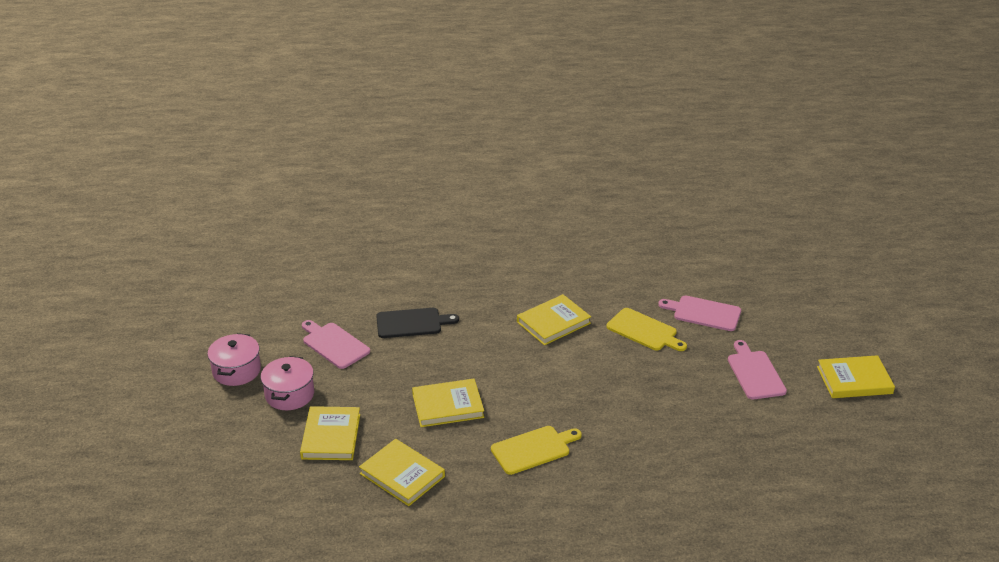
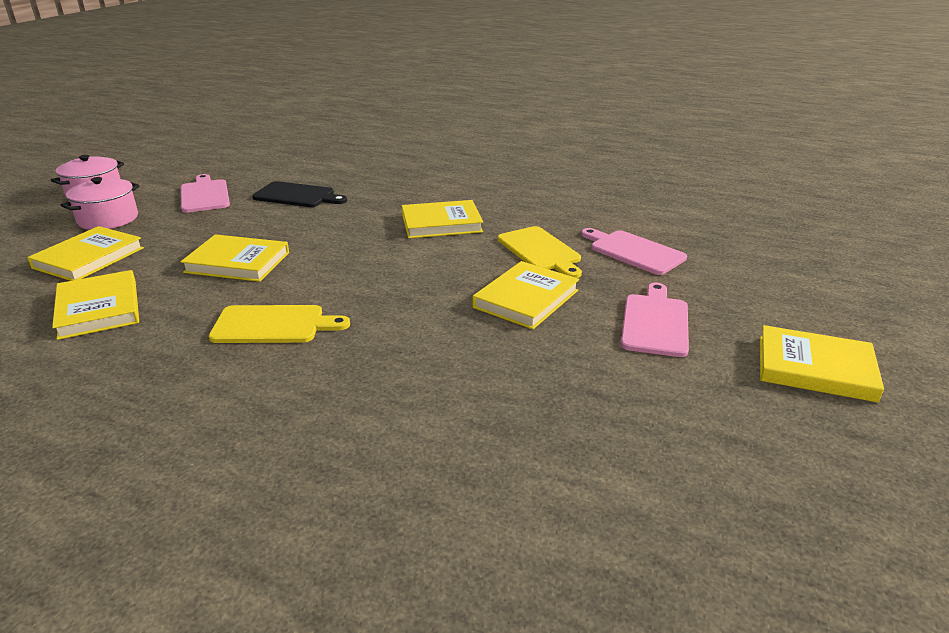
camera: 25 degrees right, 5 degrees down
none -> yellow book [473,261,579,329]

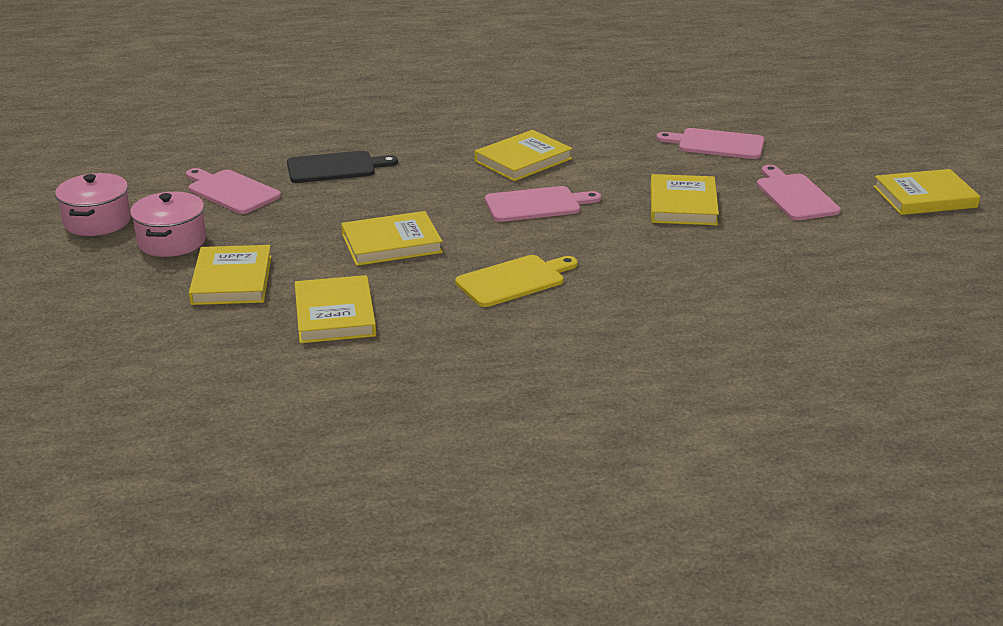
camera: 30 degrees left, 0 degrees up
yellow book [52,270,139,340] -> yellow book turned 45 degrees clockwise [295,275,376,343]
yellow cutting board [498,226,582,278] -> none
none -> pink cutting board [485,186,601,222]

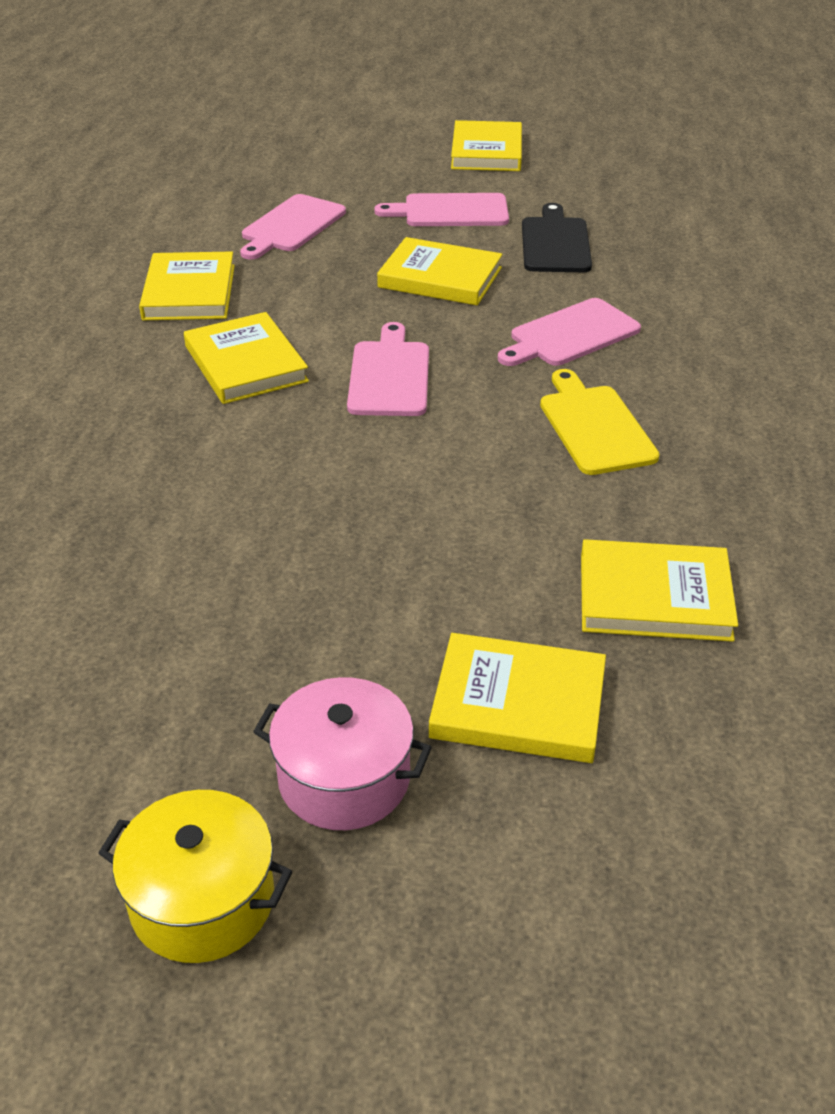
camera: 75 degrees left, 10 degrees up
pink pot [55,173,131,236] -> yellow pot [98,790,292,963]
pink cutting board [186,168,281,214] -> pink cutting board moved to [498,298,641,366]
black cutting board [287,151,398,183] -> black cutting board moved to [522,203,592,272]
yellow book [341,211,443,266] -> yellow book moved to [139,251,235,320]

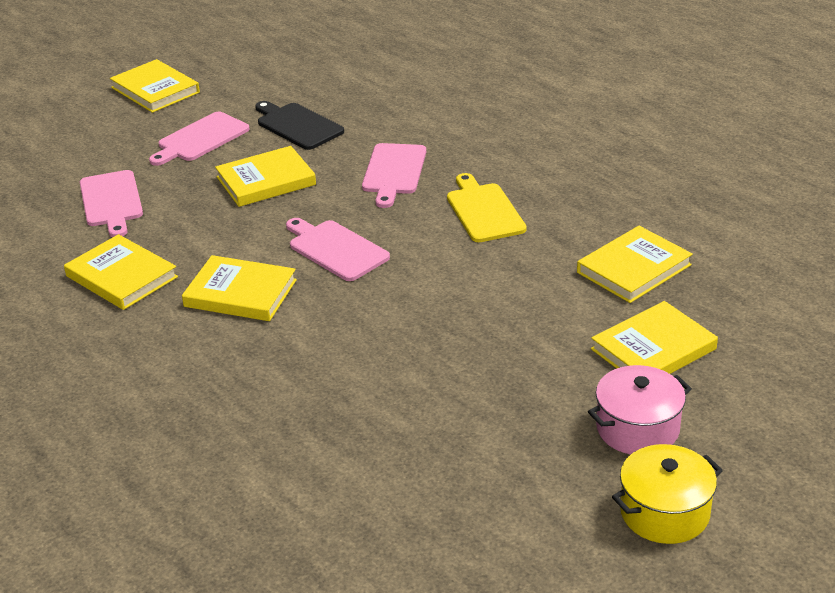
camera: 45 degrees left, 5 degrees down
yellow cutting board [540,369,660,475] -> yellow cutting board turned 45 degrees clockwise [447,173,527,242]

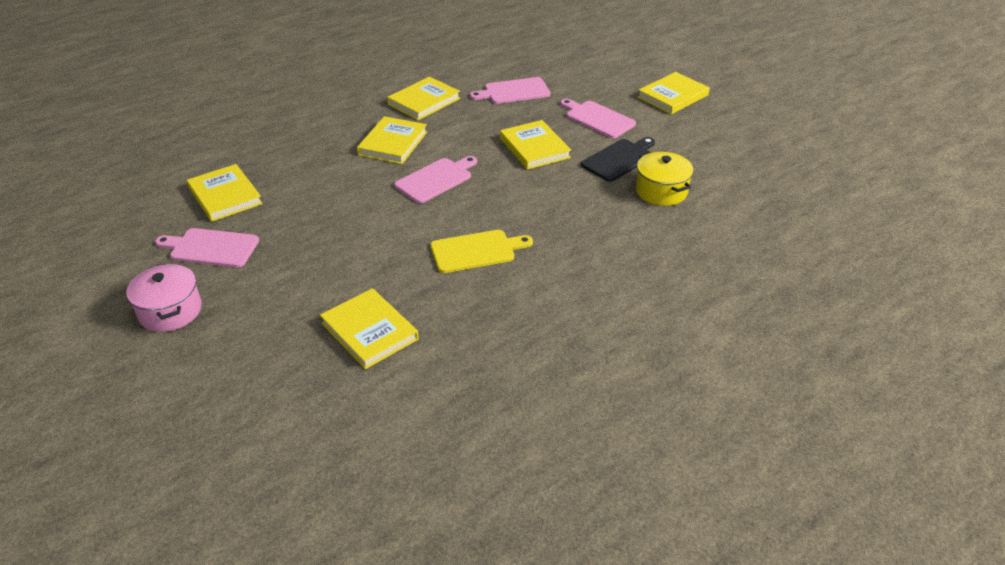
camera: 90 degrees right, 5 degrees up
pink cutting board [362,143,426,208] -> pink cutting board moved to [155,228,259,268]
yellow book [591,301,718,374] -> yellow book moved to [187,164,263,222]
yellow pot [612,444,723,544] -> yellow pot moved to [636,152,693,206]

